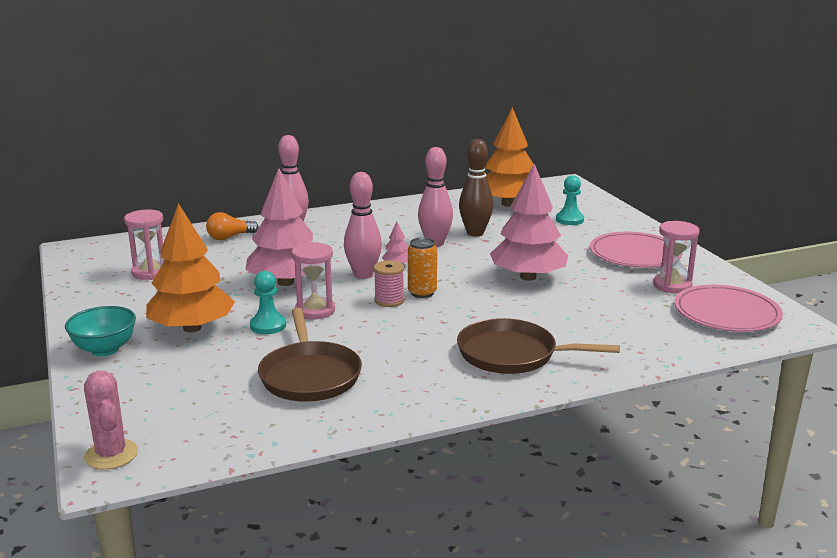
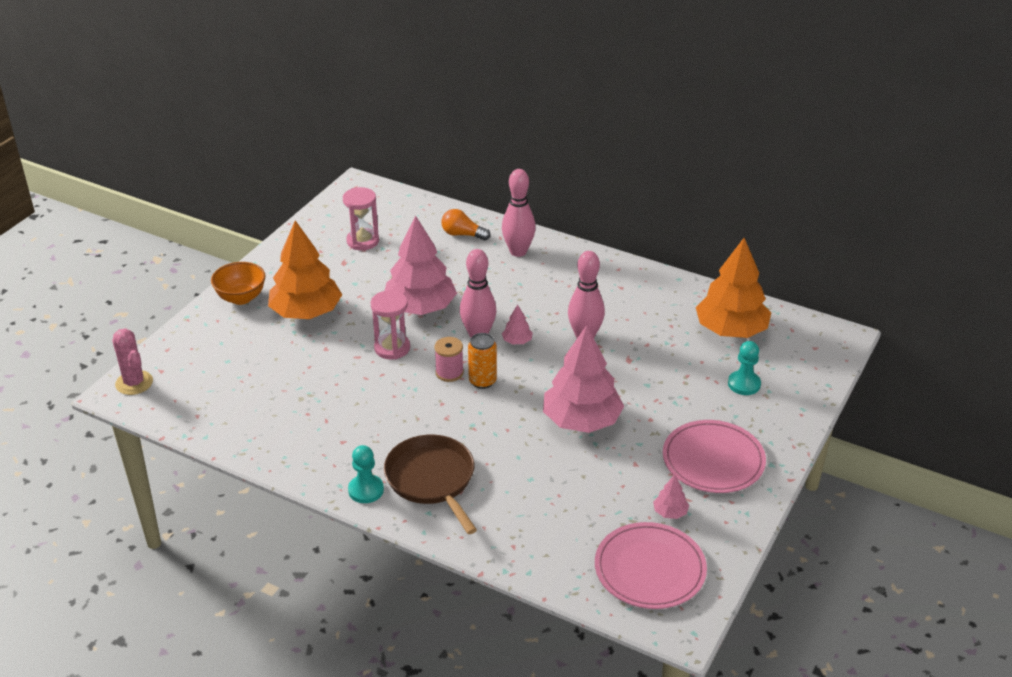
camera: 50 degrees right, 15 degrees up
turquoise bowl [65,306,136,356] -> orange bowl [211,262,266,305]
pink cactus [84,371,138,470] -> pink cactus turned 60 degrees counterclockwise [112,328,153,395]
turquoise pawn [250,271,286,334] -> turquoise pawn moved to [348,445,384,503]
brown pan [258,308,362,402] -> none
brown bowling pin [459,139,493,237] -> none
pink hourglass [653,221,699,293] -> pink tree [653,474,689,519]

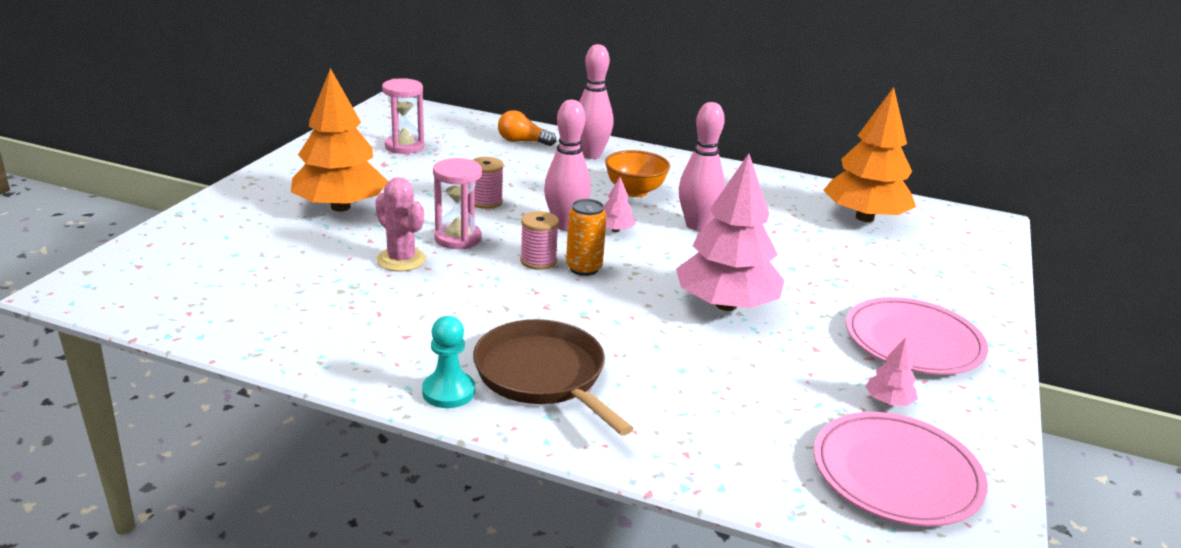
camera: 10 degrees left, 10 degrees down
pink cactus [112,328,153,395] -> pink cactus moved to [375,177,426,271]
orange bowl [211,262,266,305] -> orange bowl moved to [605,150,670,197]
pink tree [385,216,457,315] -> pink spool [473,157,504,209]
turquoise pawn [728,341,761,395] -> none

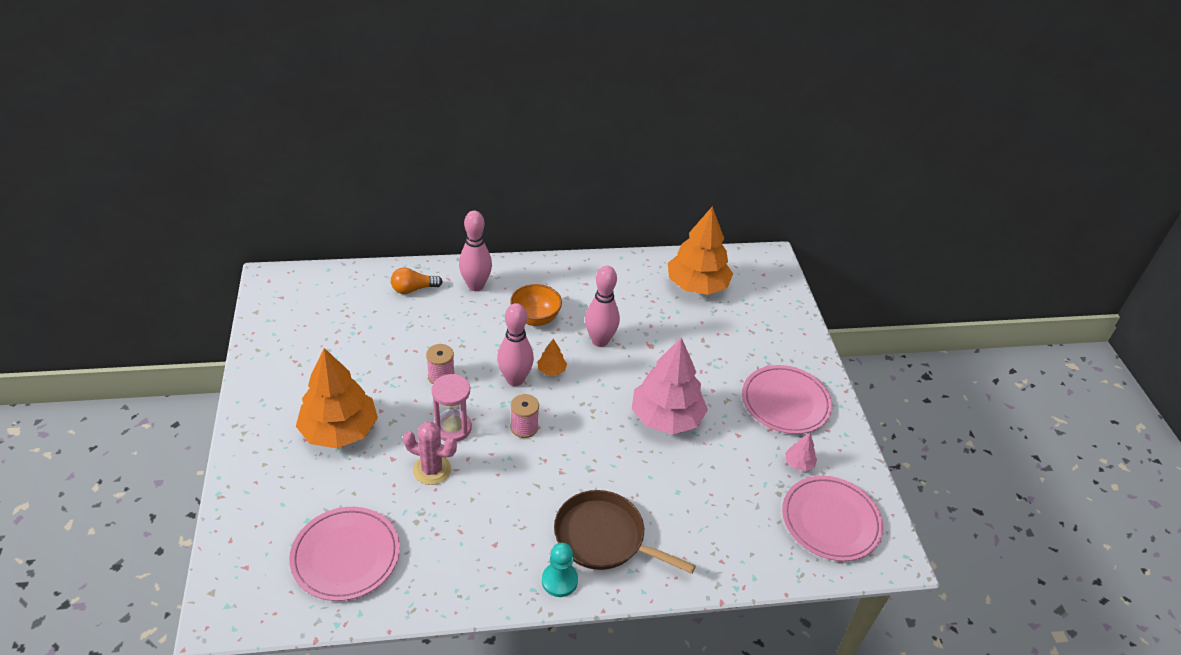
camera: 30 degrees left, 15 degrees up
pink hourglass [382,78,425,154] -> none
orange can [566,199,607,276] -> none
pink tree [604,177,636,232] -> orange tree [537,339,567,376]
none -> pink plate [289,507,400,601]

